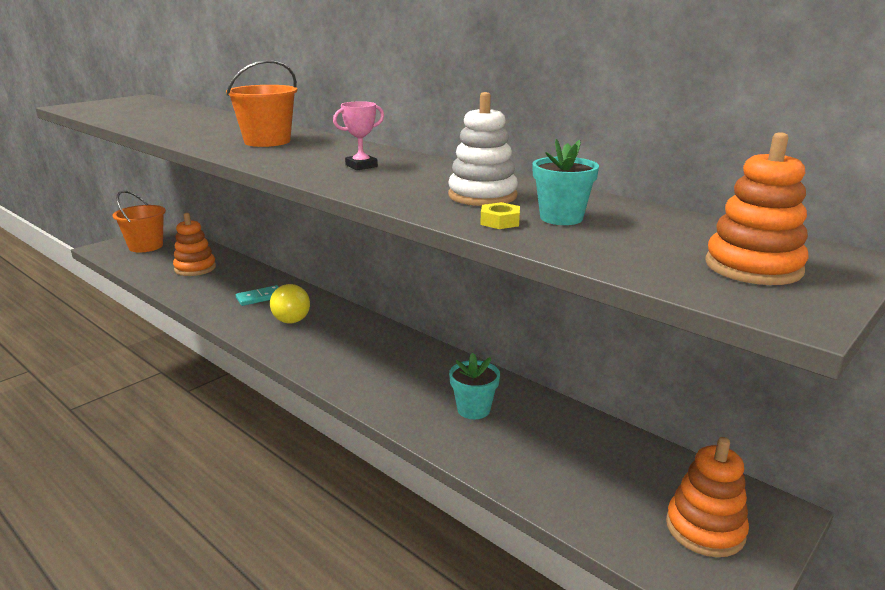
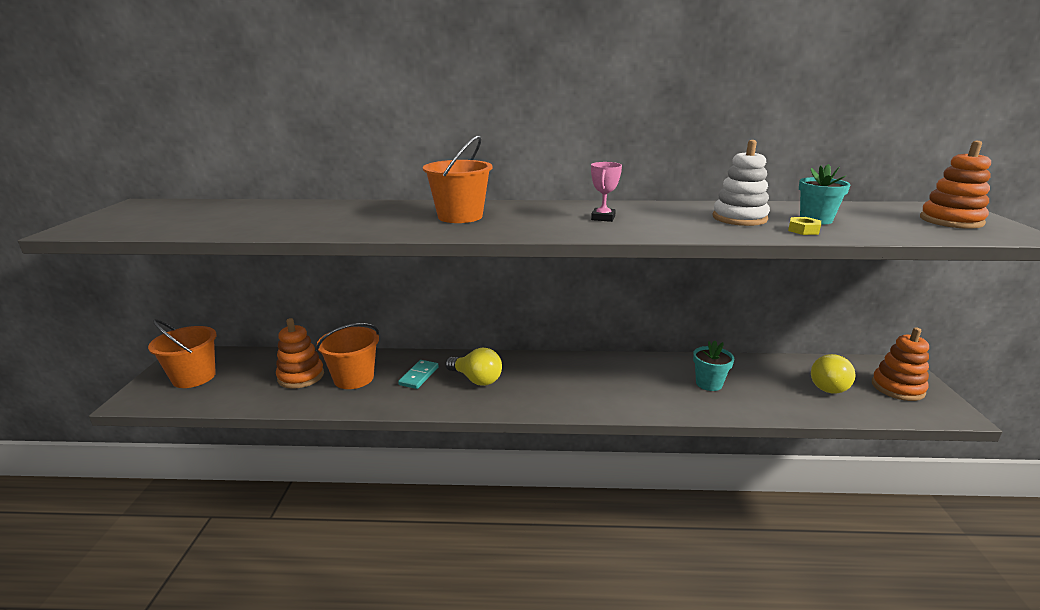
camera: 40 degrees left, 0 degrees up
none -> orange bucket [316,323,379,389]
none -> yellow light bulb [811,354,855,394]

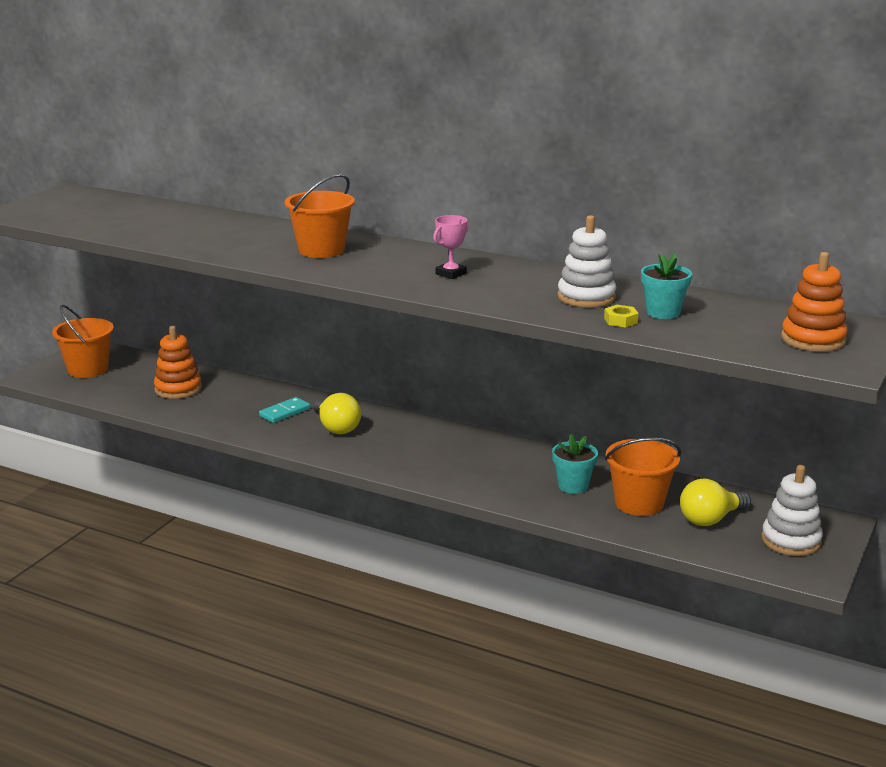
camera: 25 degrees right, 0 degrees up
orange bucket [316,323,379,389] -> orange bucket moved to [605,438,681,516]
orange stacking toy [872,328,929,401] -> white stacking toy [761,465,823,556]

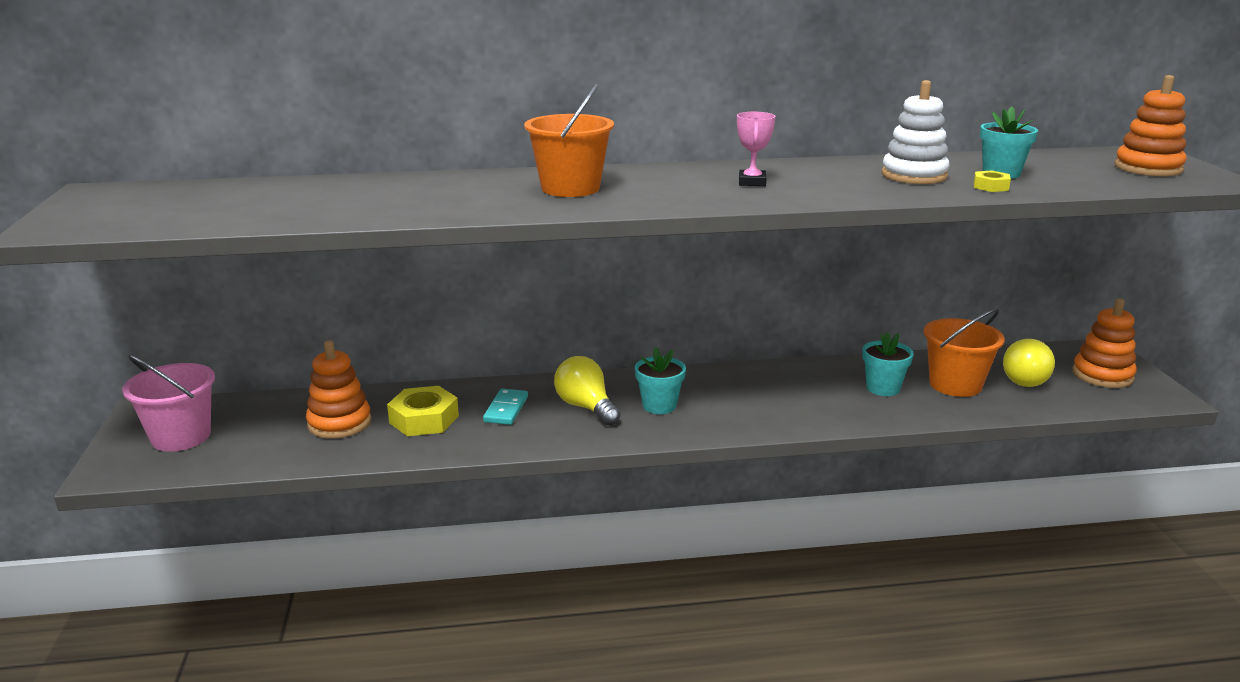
camera: 35 degrees left, 0 degrees up
orange bucket [52,305,114,378] -> pink bucket [122,355,215,452]
yellow light bulb [314,393,361,434] -> yellow light bulb turned 150 degrees counterclockwise [554,356,620,426]
white stacking toy [761,465,823,556] -> orange stacking toy [1073,298,1137,388]
none -> yellow nut [387,386,459,436]
none -> turquoise flower pot [635,347,686,414]

